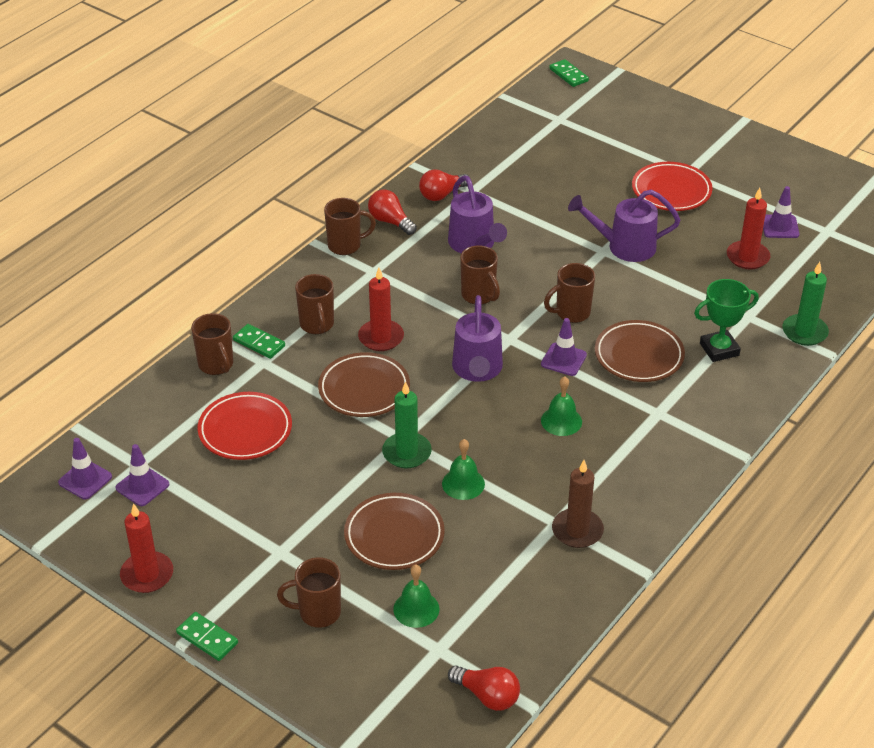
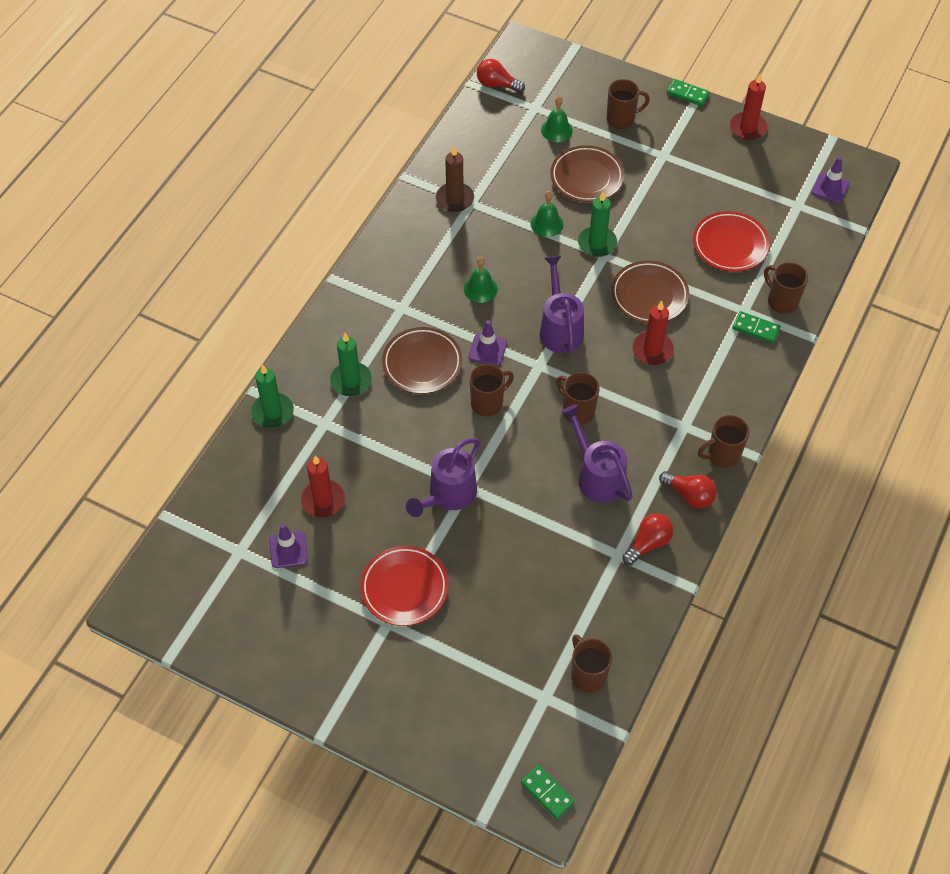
camera: 170 degrees right, 15 degrees up
purple traffic cone [116,444,169,506] -> none
brown mug [295,274,334,334] -> brown mug moved to [571,634,612,693]
purple watering can [568,190,680,262] -> purple watering can turned 135 degrees clockwise [406,438,480,517]
green trophy [694,279,759,362] -> green candle [330,333,372,396]

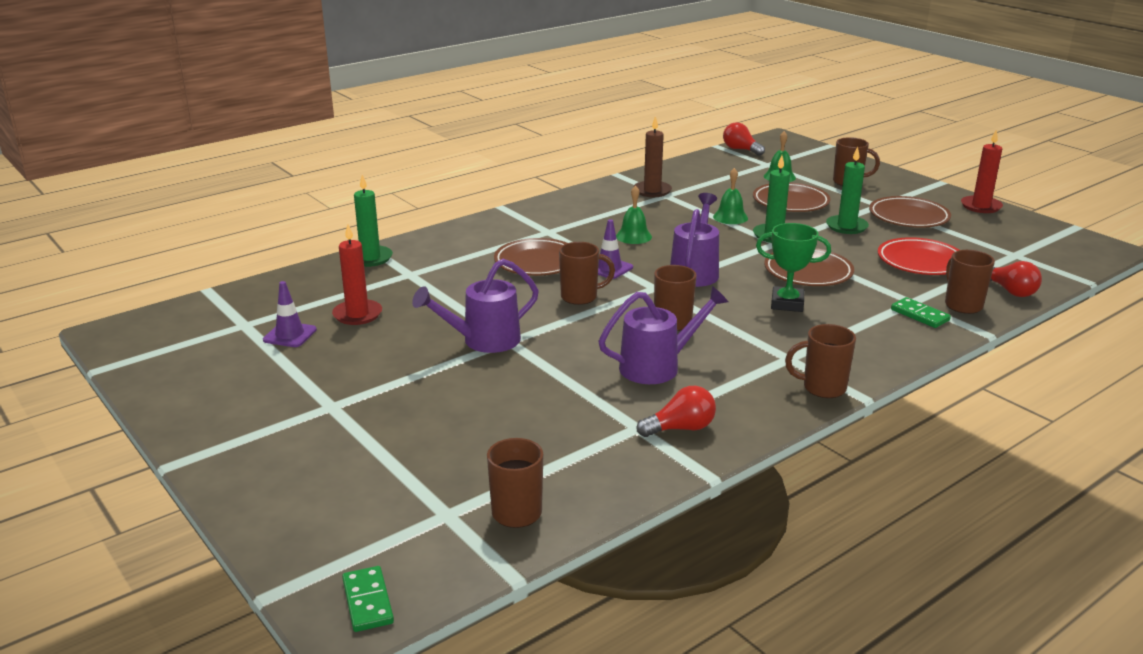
camera: 25 degrees right, 30 degrees down
green candle [330,333,372,396] -> green candle moved to [826,147,869,234]
red plate [360,546,448,626] -> none
purple watering can [561,404,633,503] -> purple watering can turned 75 degrees clockwise [598,286,728,384]
red candle [633,301,674,365] -> green trophy [756,223,831,312]
red light bulb [659,471,717,508] -> red light bulb moved to [990,261,1042,297]
green domino [667,79,710,106] -> none
purple traffic cone [812,157,849,203] -> none
none -> brown plate [869,196,951,228]

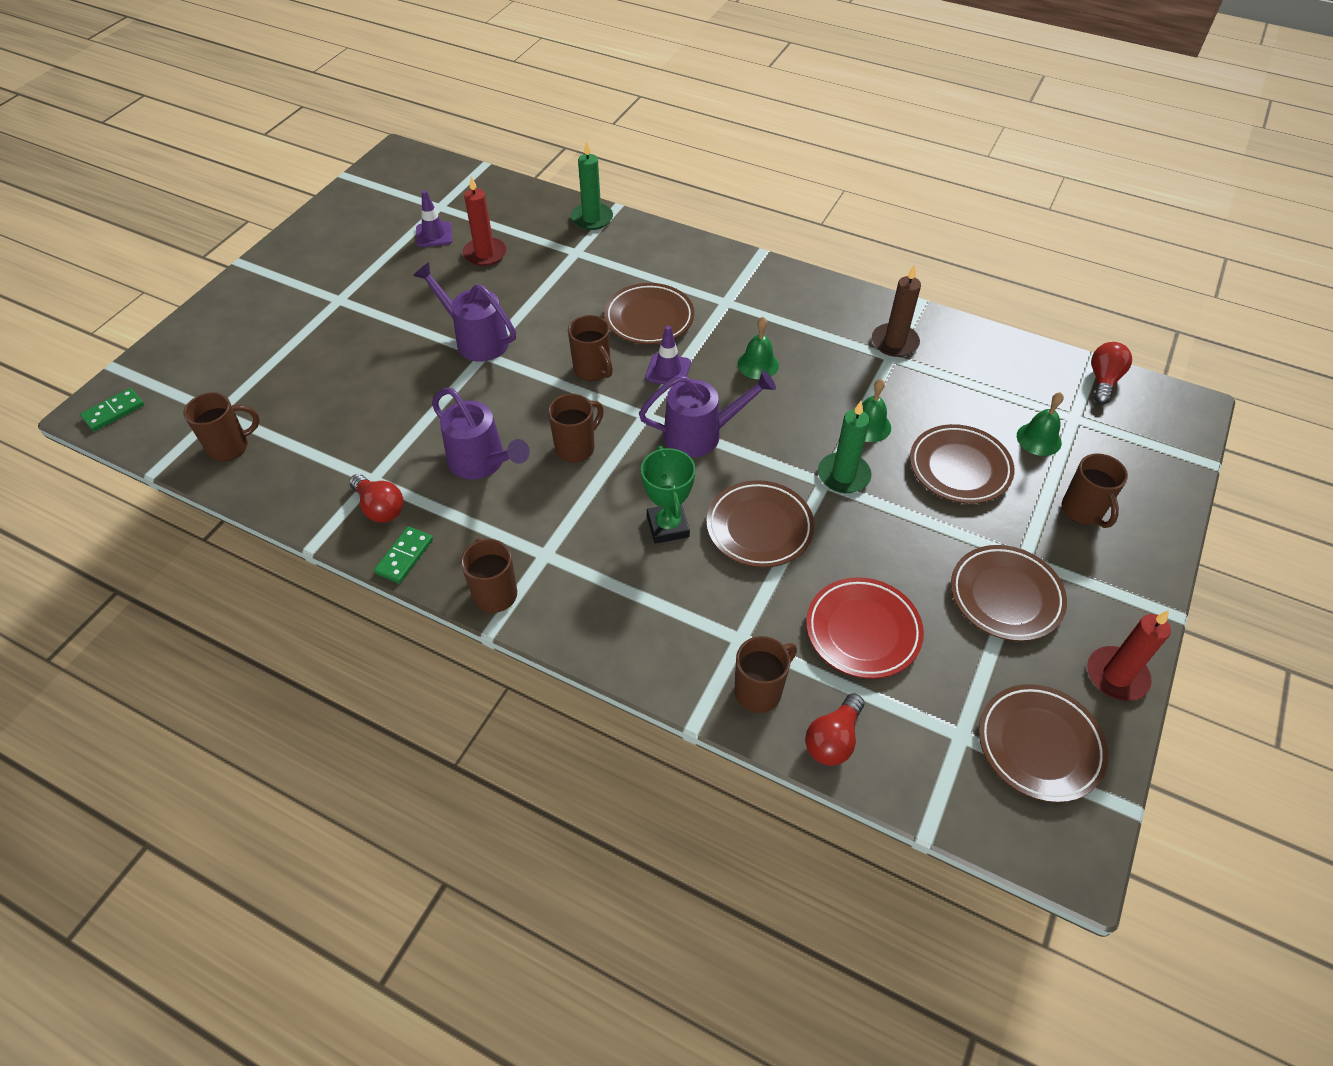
camera: 65 degrees right, 25 degrees up
green candle [826,147,869,234] -> none
green domino [891,297,951,328] -> green domino moved to [374,526,433,583]
none -> brown plate [979,684,1108,803]

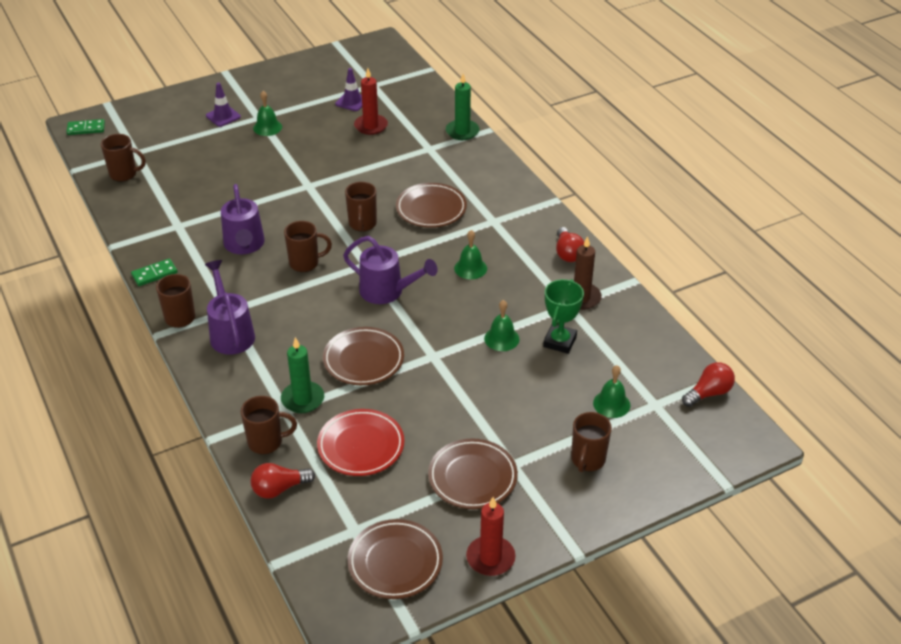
camera: 35 degrees right, 10 degrees down
red light bulb [349,474,404,523] -> red light bulb moved to [556,227,584,262]
purple watering can [413,262,516,362] -> purple watering can moved to [205,260,255,355]
green trophy [641,446,696,544] -> green trophy moved to [543,279,584,354]
purple traffic cone [645,326,691,386] -> purple traffic cone moved to [206,83,241,127]
green candle [818,401,872,493] -> green candle moved to [281,337,324,413]
brown plate [910,424,1015,504] -> none
none -> green bell [253,91,282,136]

